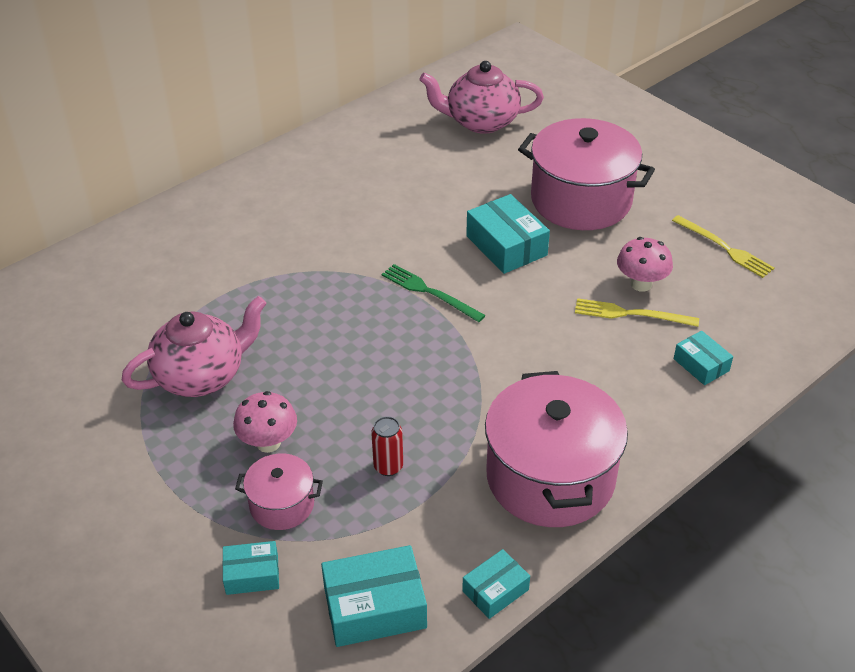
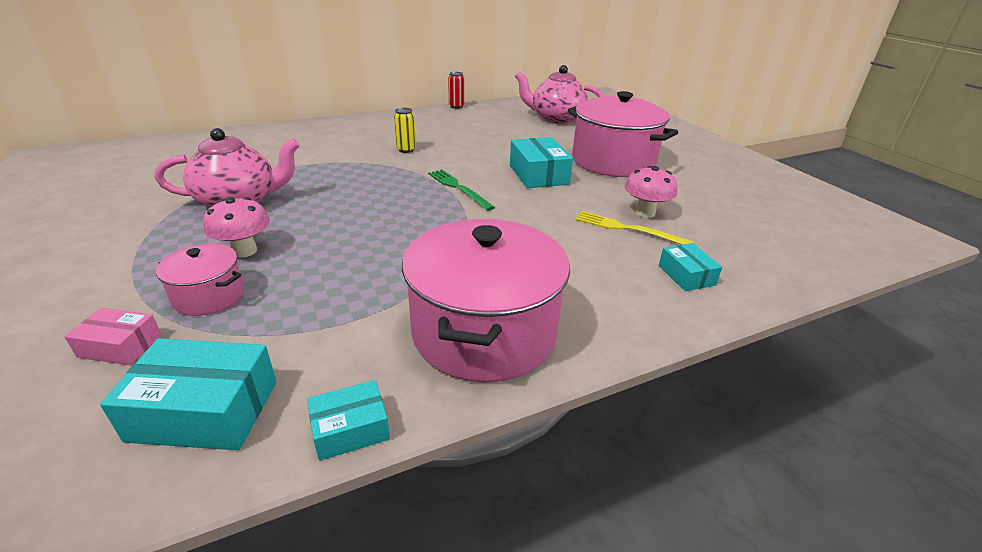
camera: 15 degrees right, 10 degrees down
turquoise box [222,541,279,595] -> pink box [64,308,162,365]
red can [371,416,403,476] -> red can moved to [448,72,464,109]
yellow fork [672,215,774,278] -> none
none -> yellow can [394,108,416,153]

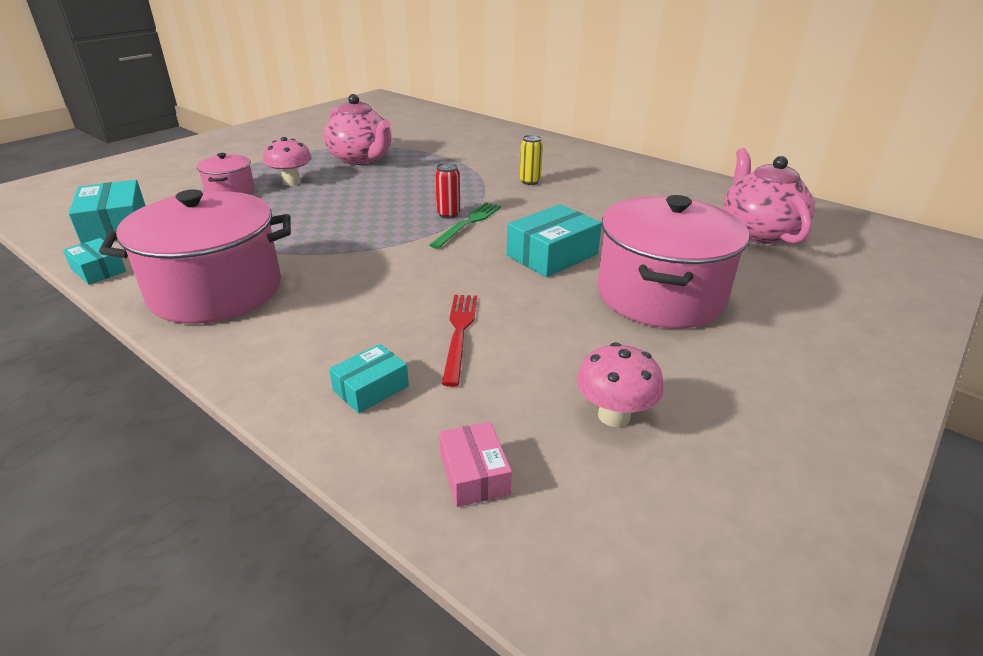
camera: 65 degrees right, 0 degrees up
pink box [64,308,162,365] -> pink box moved to [439,422,512,507]
red can [448,72,464,109] -> red can moved to [435,163,460,219]
yellow fork [576,211,694,245] -> red fork [442,295,477,387]
pink mushroom [625,166,677,218] -> pink mushroom moved to [577,342,664,427]

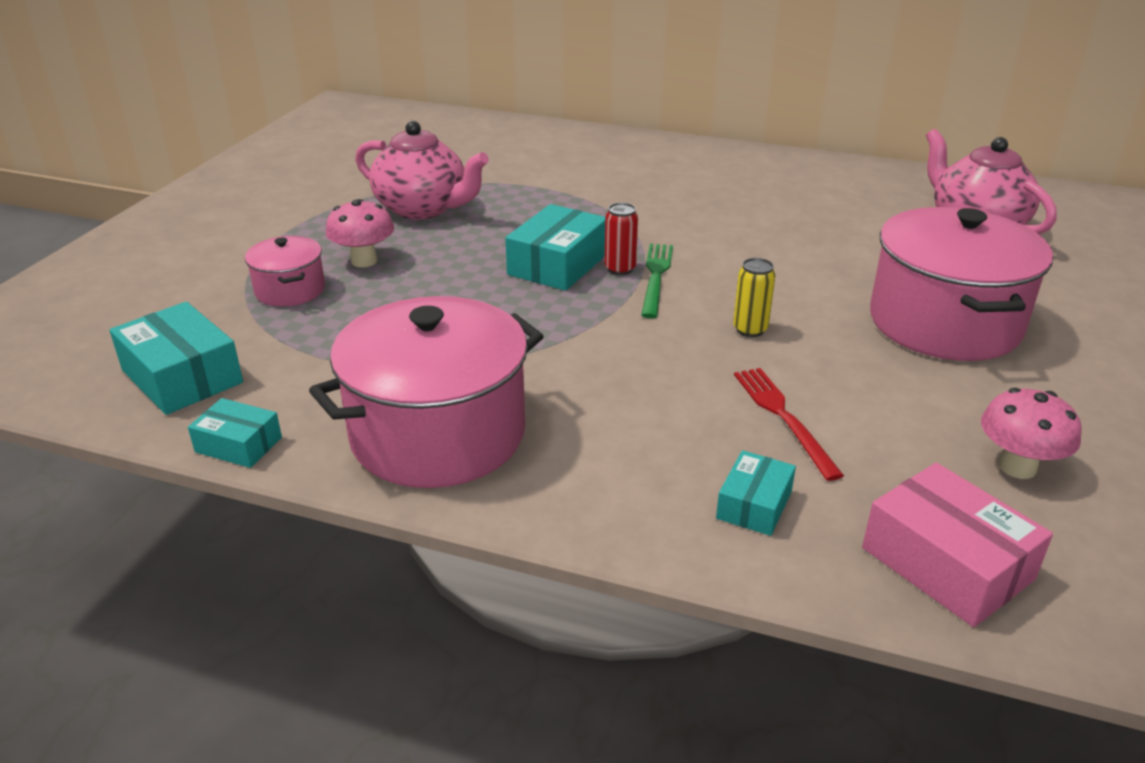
camera: 20 degrees left, 0 degrees up
pink box [439,422,512,507] -> pink box [862,463,1053,627], size x1.70
turquoise box [506,204,602,277] -> turquoise box moved to [505,204,605,291]
yellow can [520,135,543,185] -> yellow can moved to [733,258,775,337]

